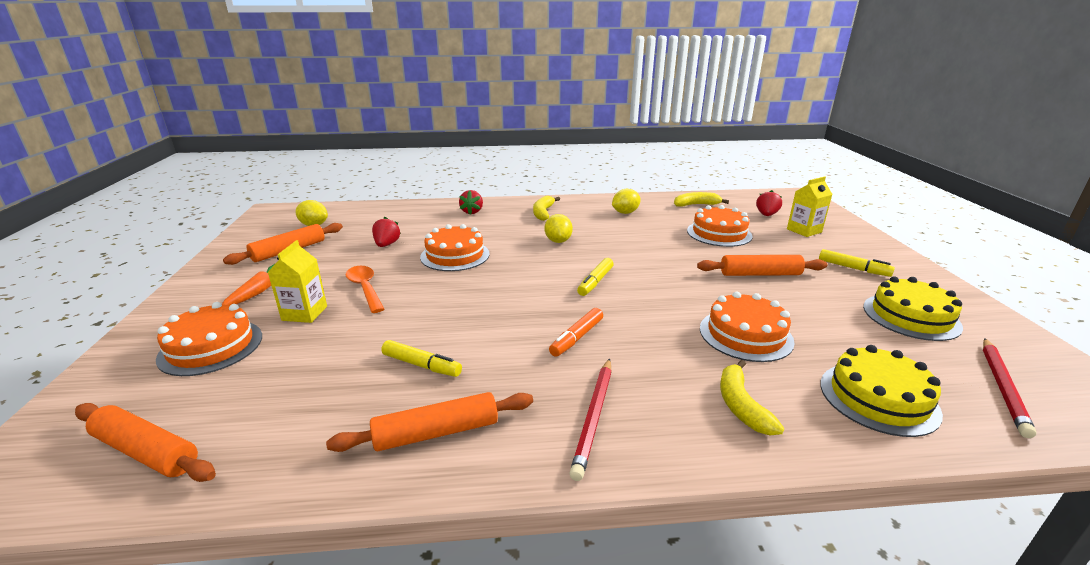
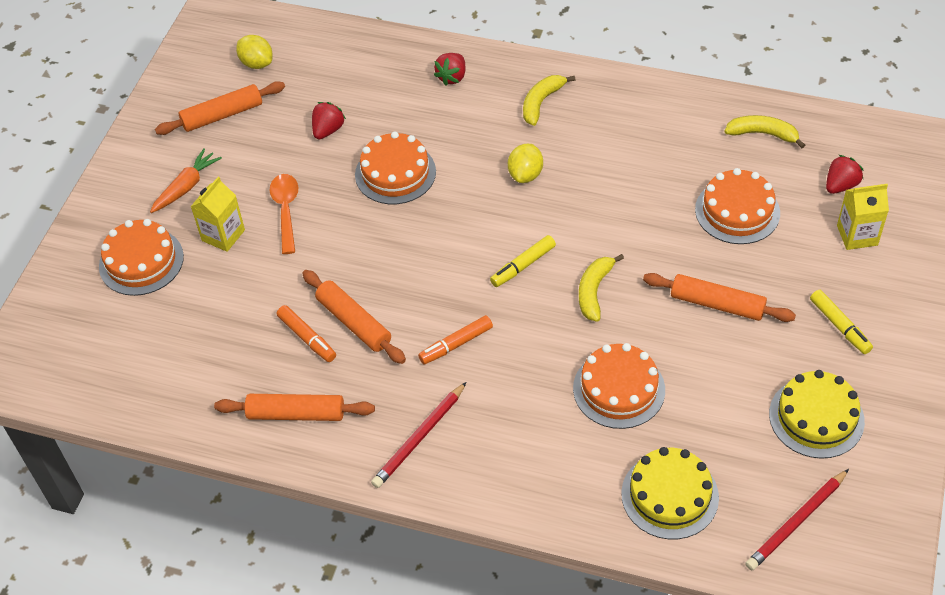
camera: 25 degrees right, 25 degrees up
orange rolling pin [75,403,216,482] -> orange rolling pin moved to [302,270,406,364]
yellow marker [381,340,462,377] -> orange marker [277,305,336,362]
yellow lemon [612,189,641,214] -> none
yellow banana [720,360,784,436] -> yellow banana moved to [579,254,624,322]

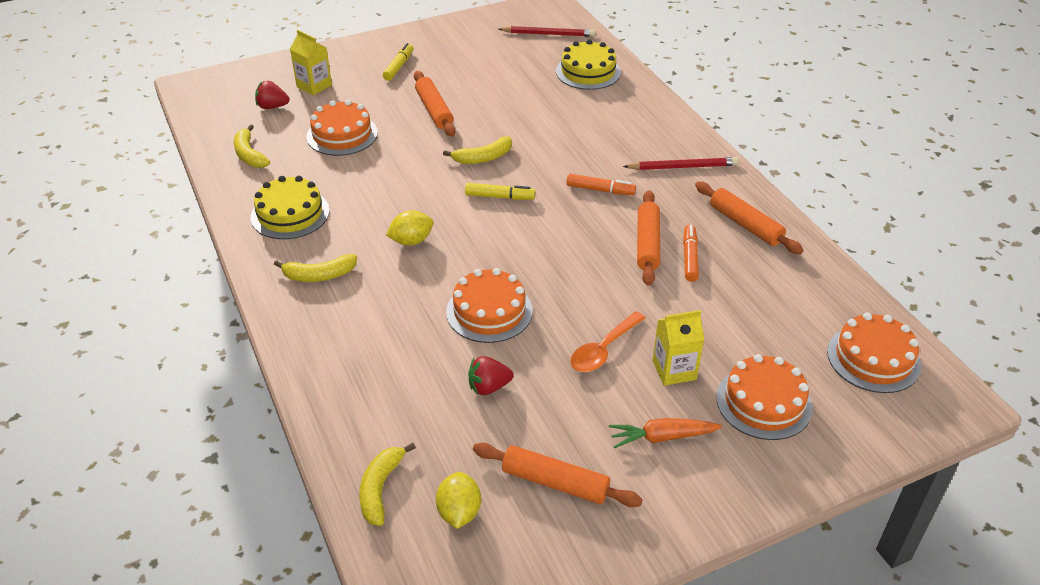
camera: 135 degrees left, 10 degrees down
red strawberry [434,53,466,86] -> none
orange cake [573,343,665,429] -> orange cake moved to [827,313,921,393]
yellow cake [769,370,865,459] -> yellow cake moved to [251,176,329,239]
none -> yellow banana [359,443,416,526]

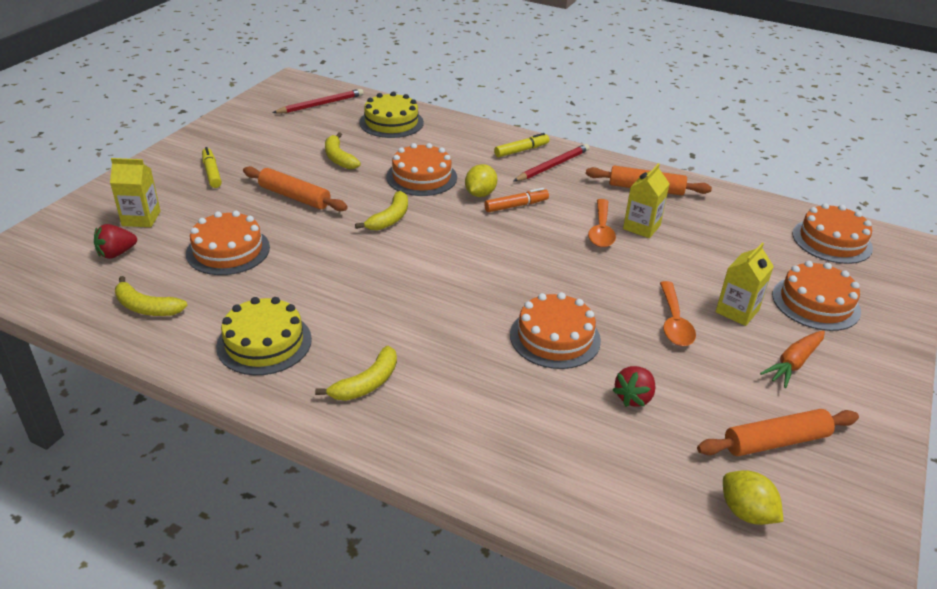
camera: 40 degrees left, 5 degrees down
yellow banana [359,443,416,526] -> yellow banana moved to [325,132,361,169]
yellow lemon [386,210,433,246] -> yellow lemon moved to [465,164,497,197]
yellow marker [465,183,535,200] -> yellow marker moved to [494,133,549,157]
orange rolling pin [637,190,660,286] -> orange spoon [588,199,616,247]
orange marker [683,225,699,282] -> yellow carton [623,163,670,238]
none -> orange cake [386,143,457,196]

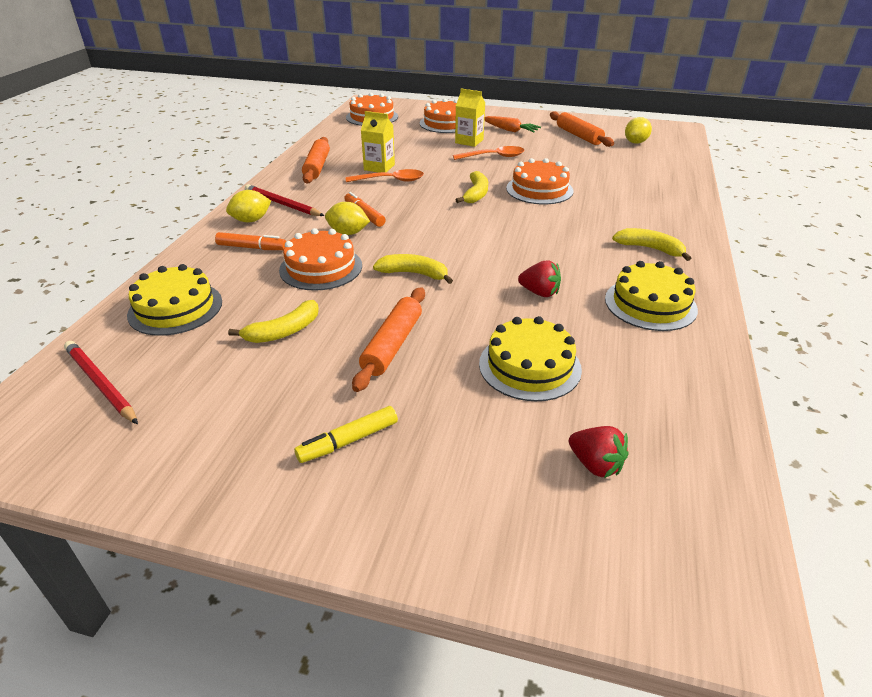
camera: 100 degrees left, 0 degrees up
yellow carton [110,158,161,227] -> none
yellow banana [115,276,187,316] -> yellow banana moved to [456,171,488,203]
orange cake [186,211,270,275] -> yellow cake [479,316,582,401]
yellow marker [494,133,549,157] -> yellow lemon [226,190,271,222]
red strawberry [613,366,655,407] -> red strawberry moved to [518,261,561,297]
none -> orange marker [215,232,286,250]

